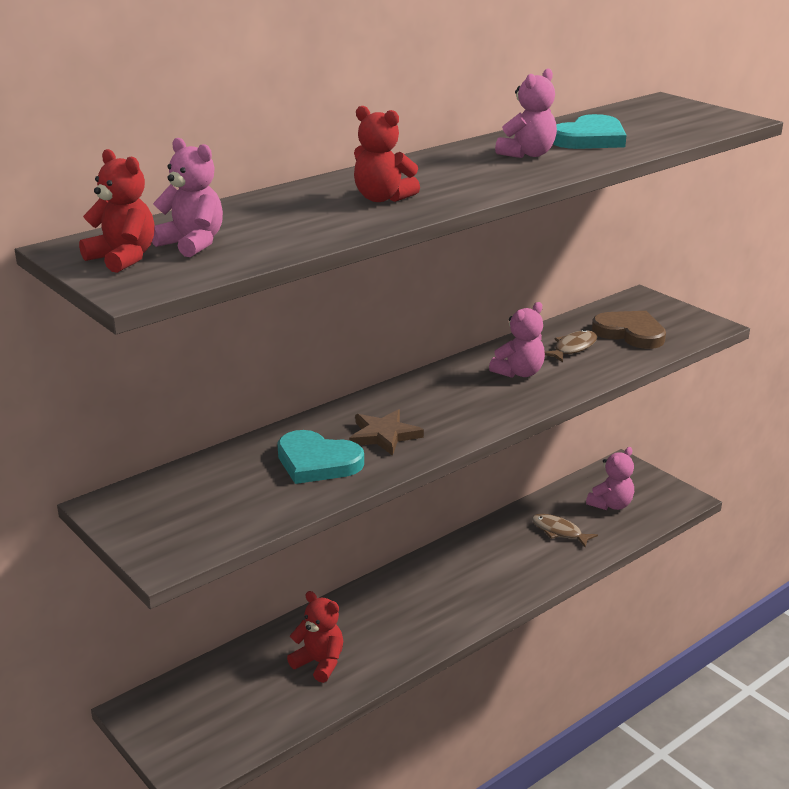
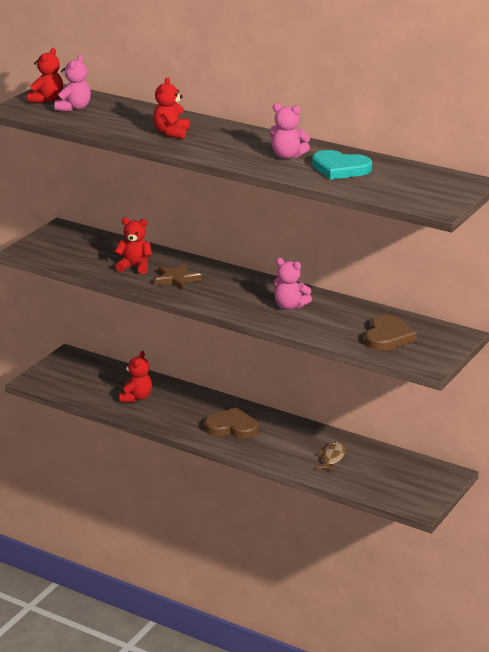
camera: 70 degrees right, 0 degrees up
turquoise heart [277,430,364,484] -> red teddy bear [114,217,152,274]
brown fish [545,330,597,362] -> none
pink teddy bear [586,447,634,510] -> none
none -> brown heart [205,407,258,438]

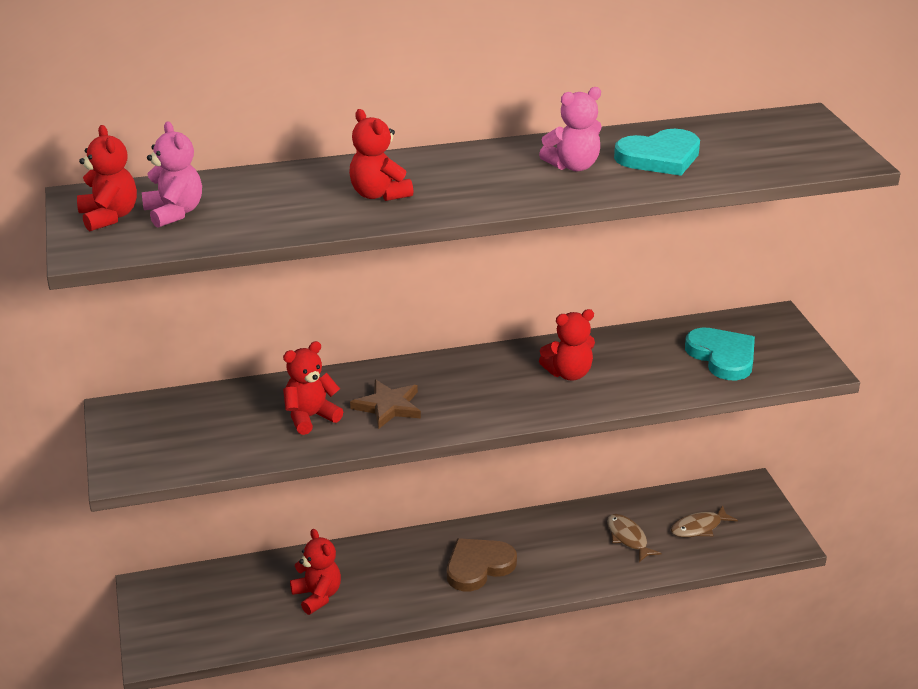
camera: 45 degrees left, 5 degrees up
pink teddy bear [274,258,312,310] -> red teddy bear [539,309,595,381]
brown heart [365,314,417,351] -> turquoise heart [685,328,755,380]
none -> brown fish [671,505,738,537]

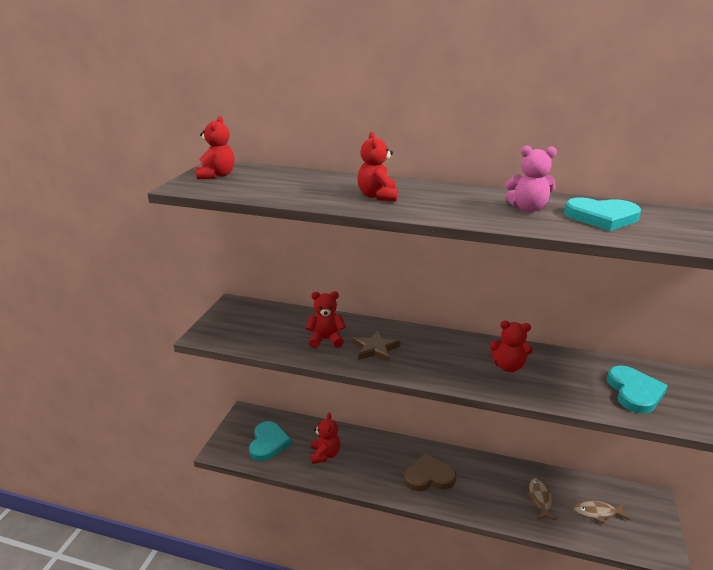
camera: 30 degrees right, 5 degrees down
pink teddy bear [142,121,202,228] -> none
none -> turquoise heart [249,421,292,461]

